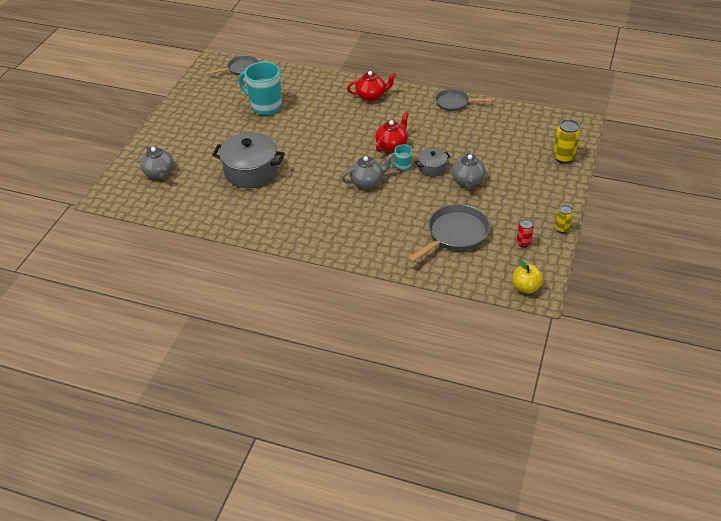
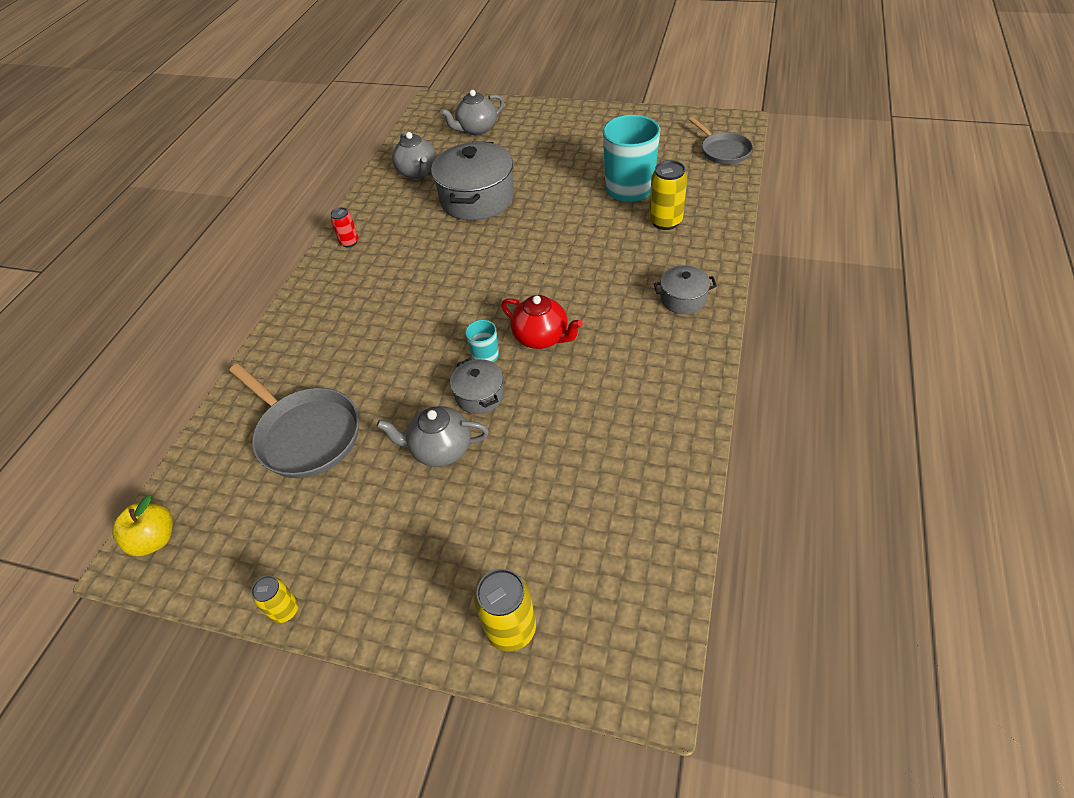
camera: 90 degrees right, 5 degrees up
grey teapot [341,154,393,188] -> grey teapot moved to [392,132,437,179]
red teapot [347,71,396,101] -> grey pot [654,265,717,314]
grey pan [435,89,491,111] -> none
red can [516,219,534,247] -> red can moved to [330,207,358,247]
none -> yellow can [649,160,687,230]

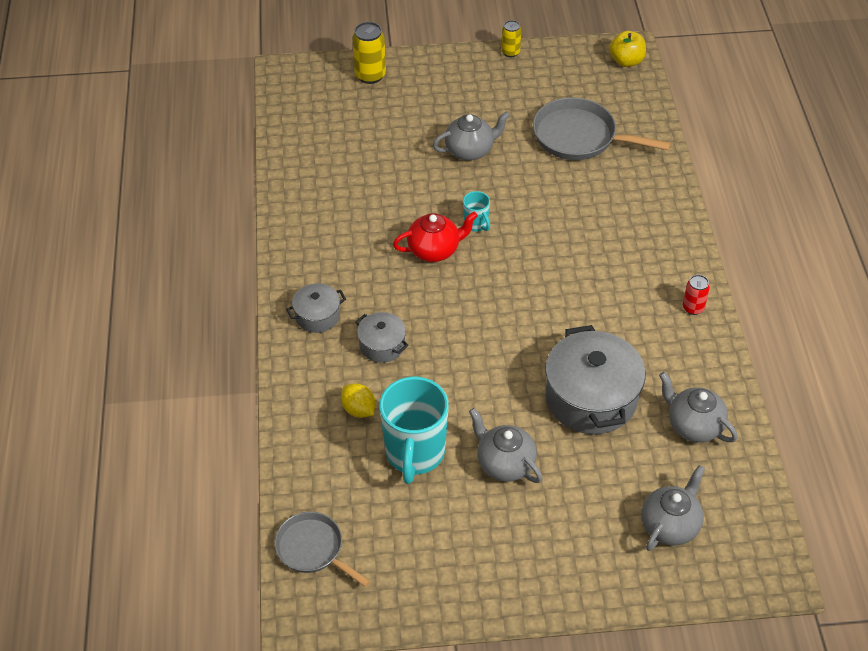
camera: 155 degrees right, 0 degrees up
grey pot [450,358,504,414] -> grey pot moved to [355,312,409,363]
red teapot [501,295,583,349] -> red teapot turned 150 degrees clockwise [393,212,478,262]
yellow can [649,160,687,230] -> yellow lemon [341,384,375,418]
none -> grey teapot [469,408,542,483]

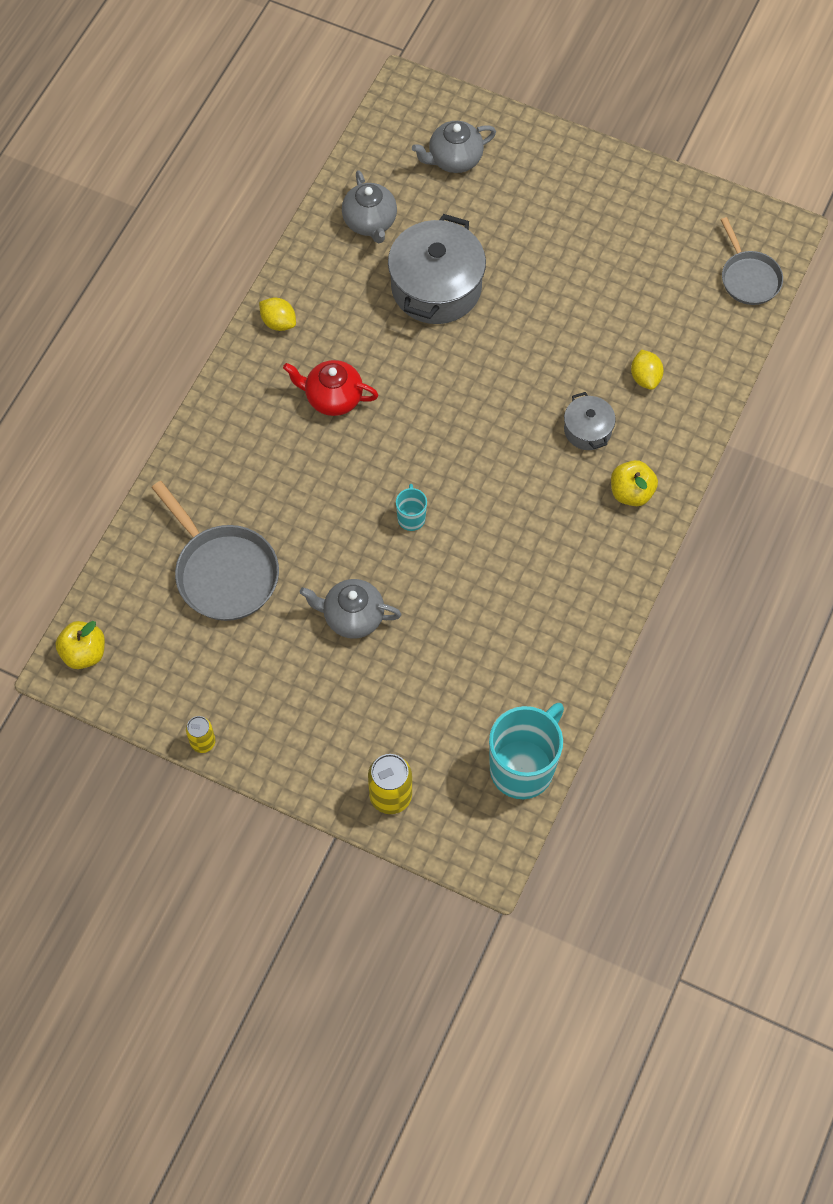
camera: 150 degrees left, 15 degrees up
grey pot [286,283,346,333] -> yellow apple [611,460,658,506]
turquoise mug [379,377,449,484] -> turquoise mug moved to [489,703,564,799]
red teapot [393,212,478,262] -> red teapot moved to [283,360,378,416]
grey teapot [469,408,542,483] -> none
red can [683,275,710,315] -> yellow lemon [259,297,296,331]

